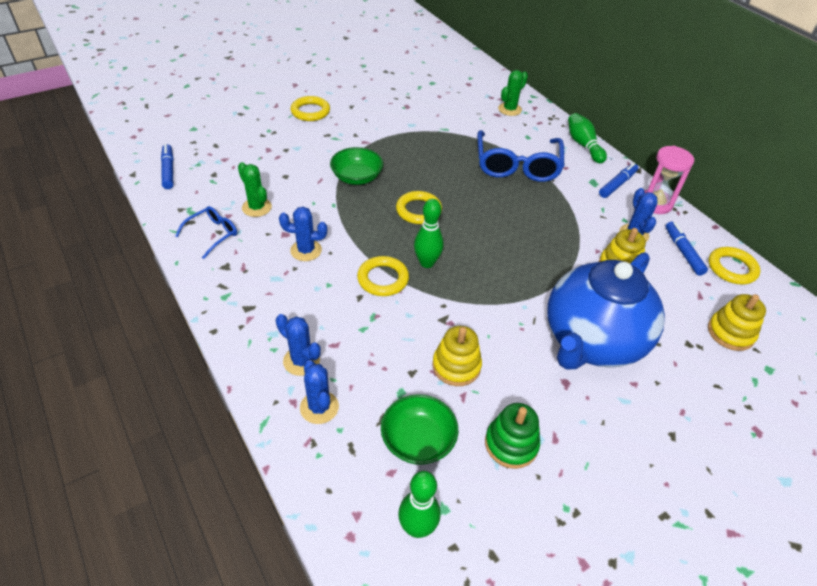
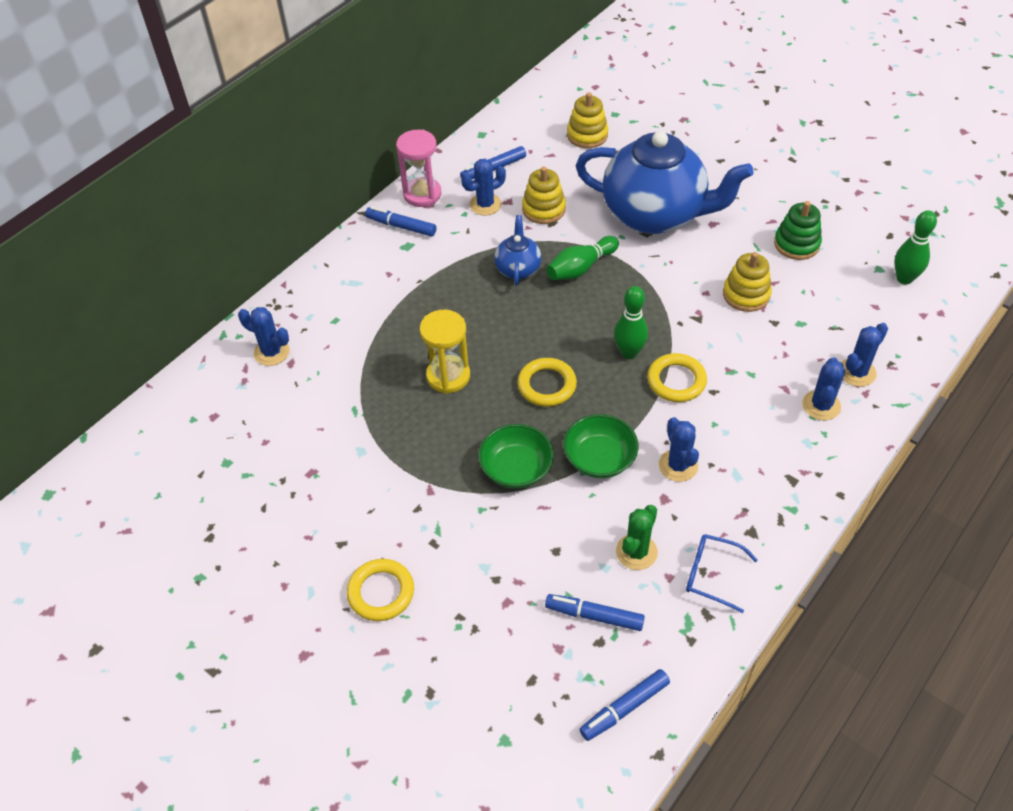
camera: 105 degrees left, 5 degrees up
green bowl [381,394,458,465] -> green bowl moved to [563,414,638,478]
blue glasses [478,130,564,182] -> none
green cactus [498,70,528,116] -> blue cactus [238,307,290,366]
green bowling pin [568,113,607,164] -> green bowling pin moved to [547,236,619,280]
yellow ring [708,247,761,285] -> none
none -> yellow hourglass [420,310,470,394]
none -> blue teapot [494,215,542,286]
none -> blue marker [545,594,645,631]

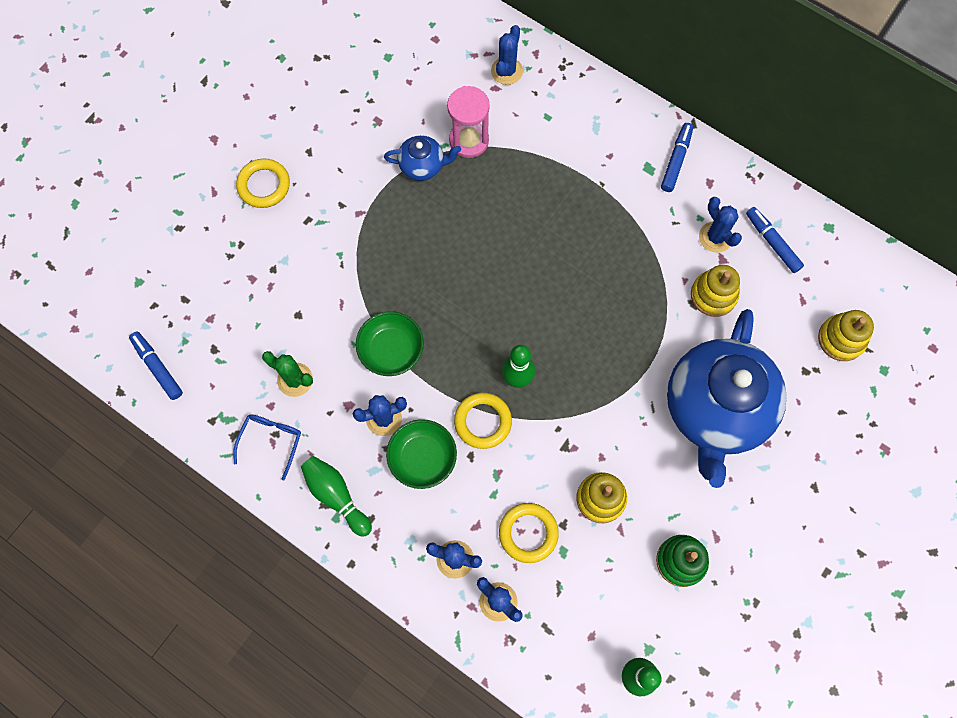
camera: 85 degrees right, 20 degrees up
pink hourglass [396,129,441,207] -> pink hourglass moved to [447,86,490,158]
yellow hourglass [420,310,470,394] -> none
green bowl [478,424,554,489] -> green bowl moved to [386,419,457,489]
blue teapot [494,215,542,286] -> blue teapot moved to [384,135,461,181]
yellow ring [517,358,577,407] -> yellow ring moved to [499,503,559,563]
blue marker [545,594,645,631] -> none
green bowling pin [547,236,619,280] -> green bowling pin moved to [301,456,372,537]

